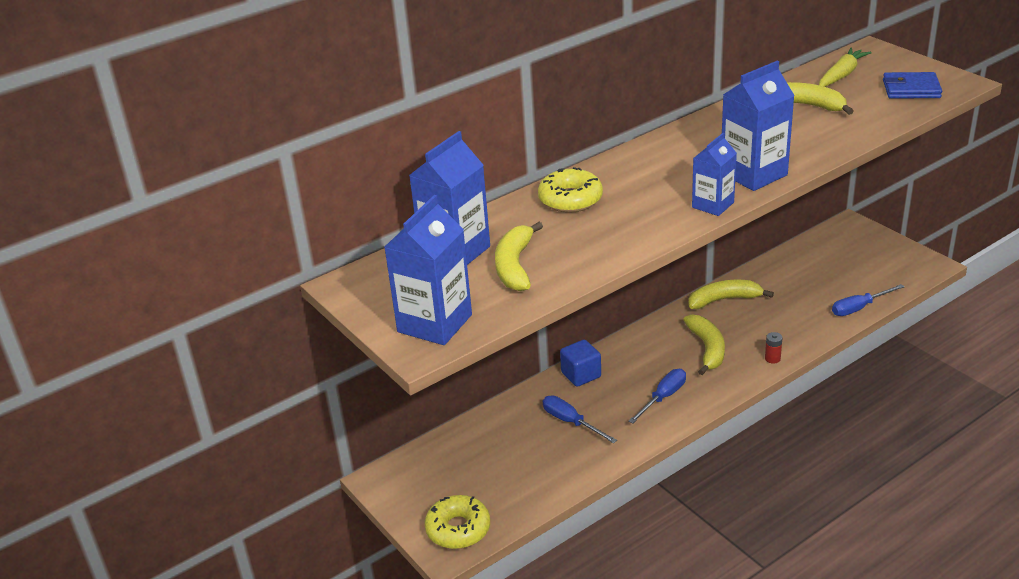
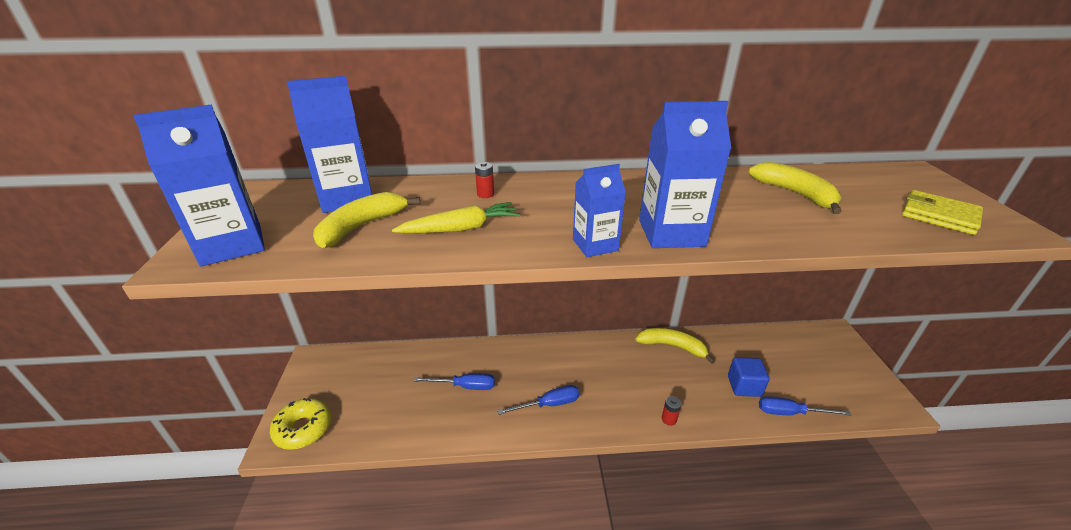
camera: 30 degrees right, 0 degrees up
yellow donut [538,167,603,213] -> red battery [475,162,494,198]
blue screwdriver [543,395,617,443] -> blue screwdriver turned 105 degrees clockwise [414,373,495,390]
blue cube [560,340,601,387] -> blue cube moved to [728,357,769,397]
yellow banana [683,314,725,375] -> none
yellow carrot [819,48,872,87] -> yellow carrot moved to [392,202,520,234]
blue wallet [883,72,942,99] -> yellow wallet [902,190,983,235]

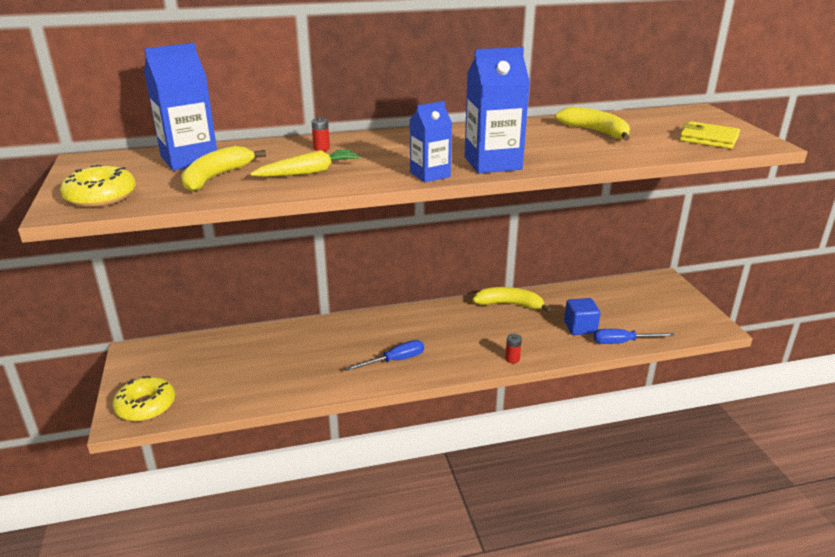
camera: 10 degrees left, 5 degrees down
blue carton [133,104,265,267] -> yellow donut [60,165,136,207]
blue screwdriver [414,373,495,390] -> none

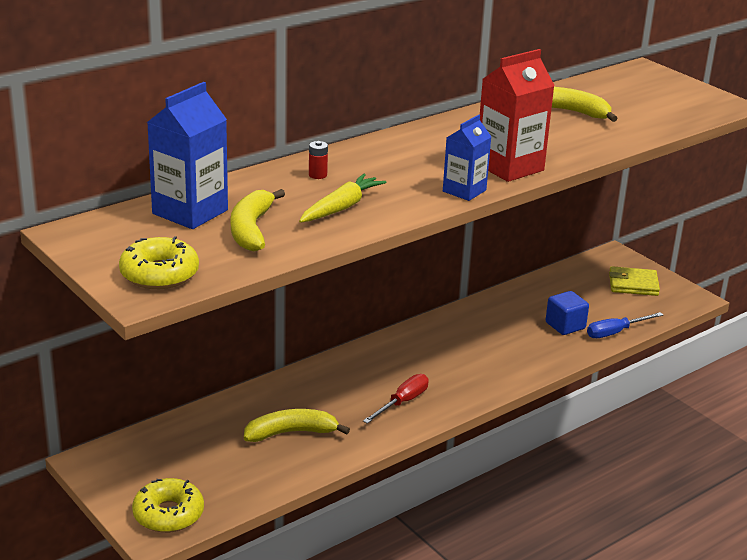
camera: 25 degrees left, 0 degrees up
blue screwdriver [346,340,424,371] -> red screwdriver [363,374,429,424]
blue carton [464,47,530,173] -> red carton [480,49,555,182]
yellow banana [472,287,551,312] -> yellow banana moved to [244,409,350,442]
red battery [505,334,522,363] -> none
yellow wallet [680,121,740,149] -> yellow wallet moved to [609,266,660,296]

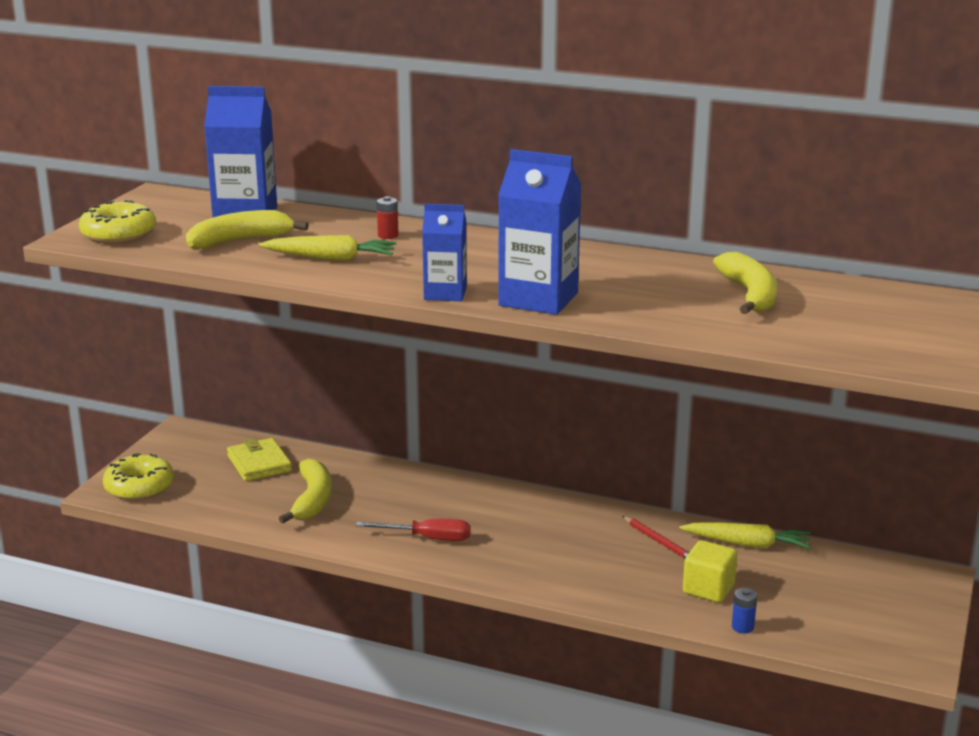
camera: 60 degrees right, 5 degrees down
yellow banana [244,409,350,442] -> yellow banana turned 45 degrees clockwise [279,458,332,524]
red carton [480,49,555,182] -> blue carton [498,149,581,315]
blue cube [546,291,589,335] -> yellow cube [683,540,738,603]
blue screwdriver [587,312,663,338] -> blue battery [732,588,757,634]
yellow wallet [609,266,660,296] -> yellow wallet moved to [227,438,292,481]
none -> red pencil [622,516,689,559]
none -> yellow carrot [679,522,811,549]

